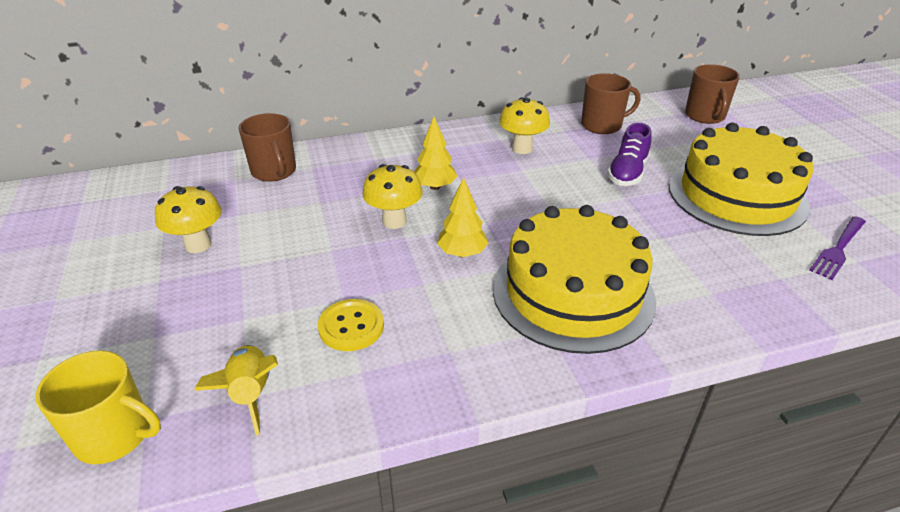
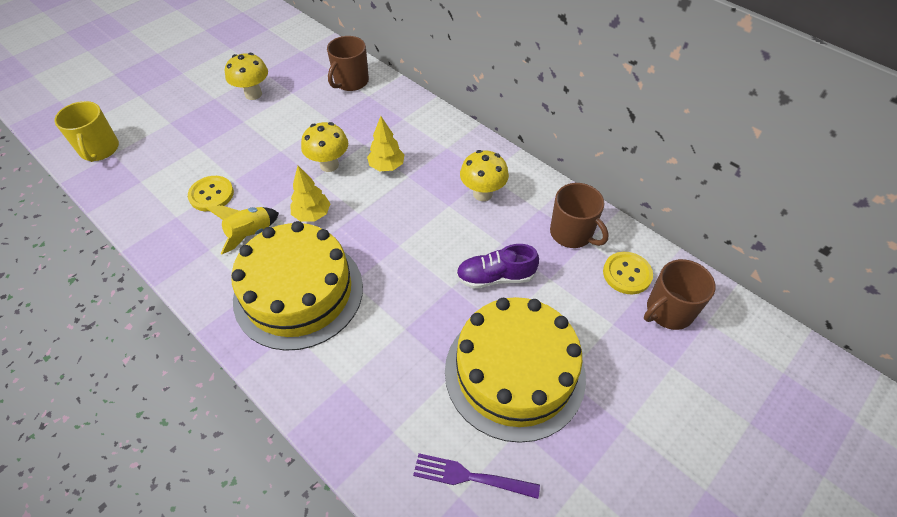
camera: 60 degrees right, 15 degrees up
yellow rocket [194,345,278,436] -> yellow rocket moved to [206,205,279,254]
none -> yellow button [603,252,653,294]

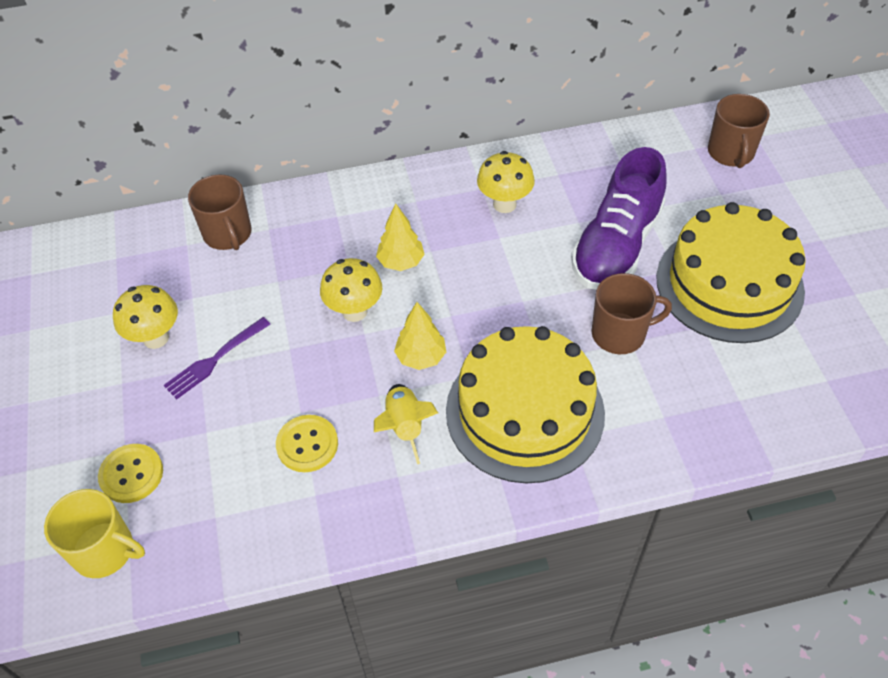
camera: 55 degrees left, 0 degrees up
purple fork [413,453,540,499] -> purple fork moved to [163,317,271,399]
purple shoe [456,244,539,288] -> purple shoe [571,147,666,289], size x1.71
brown mug [550,183,609,248] -> brown mug moved to [591,273,672,354]
yellow button [603,252,653,294] -> yellow button moved to [98,444,163,503]

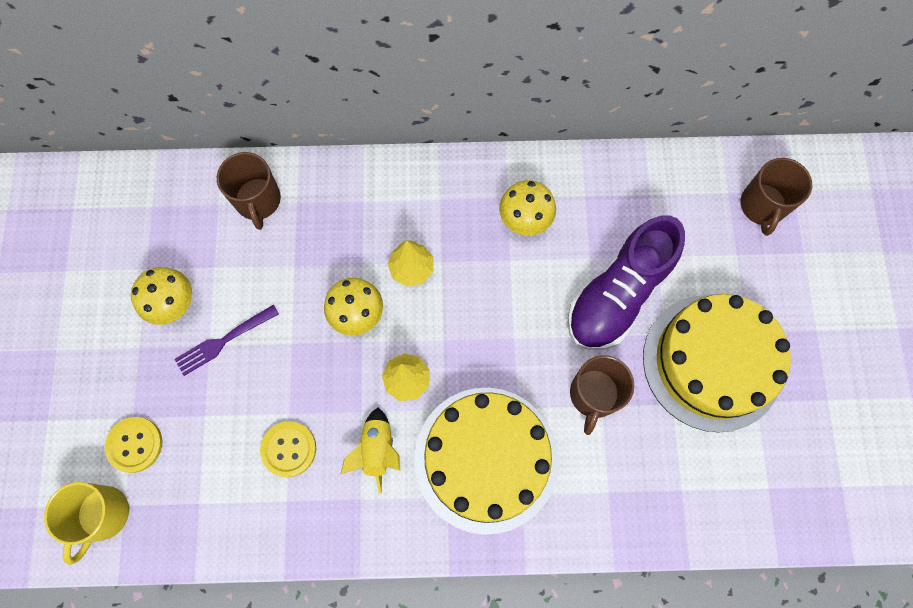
camera: 10 degrees right, 20 degrees up
yellow mug [44,489,145,578] -> yellow mug turned 75 degrees clockwise [44,482,129,565]
brown mug [591,273,672,354] -> brown mug turned 105 degrees clockwise [570,355,635,435]

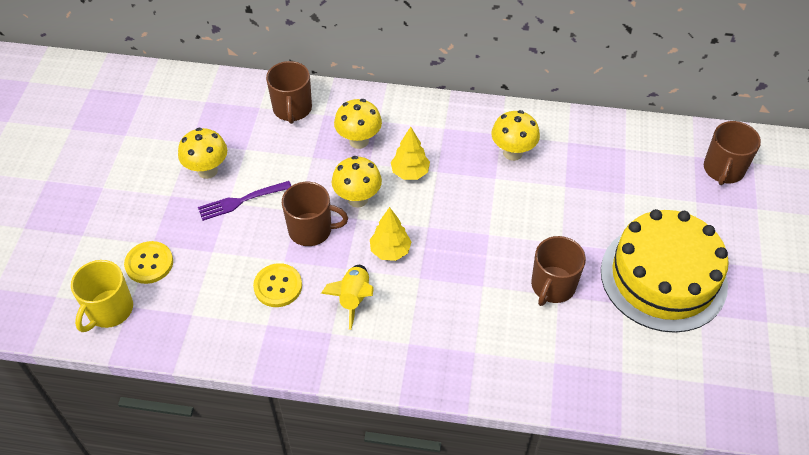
camera: 10 degrees right, 20 degrees down
yellow cake [414,388,558,535] -> none
purple shoe [567,215,685,350] -> none
none -> brown mug [282,182,348,246]
none -> yellow mushroom [334,99,382,149]

